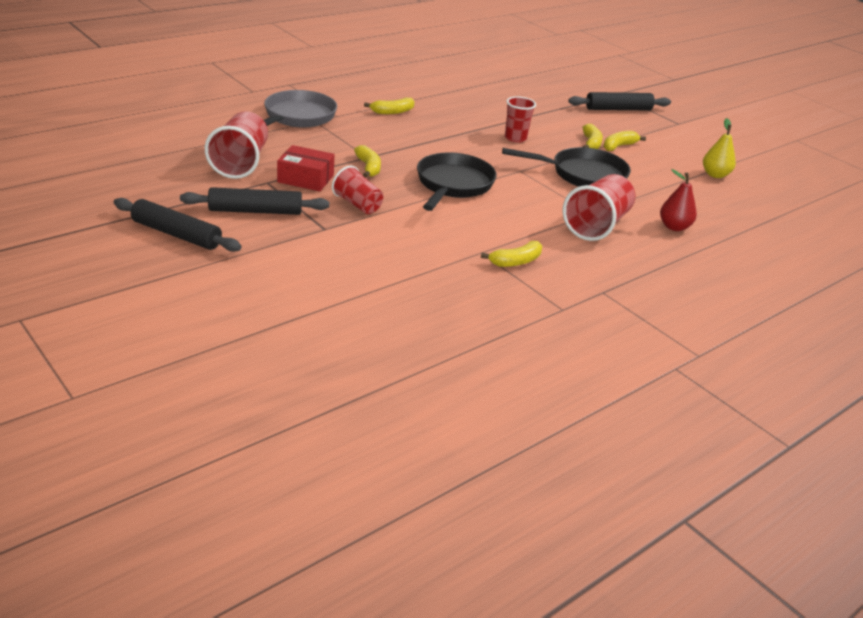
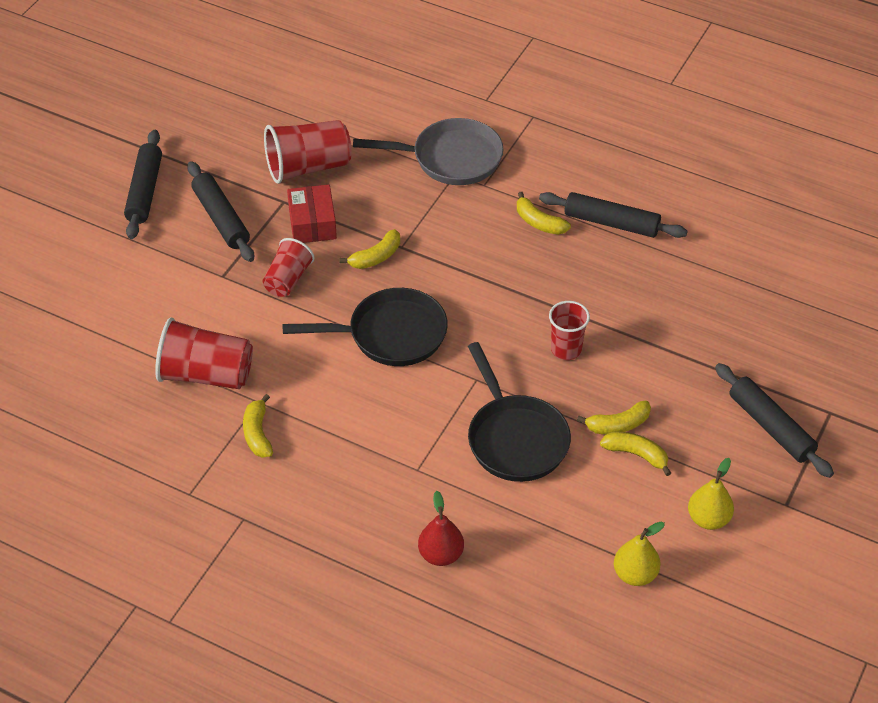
camera: 70 degrees right, 15 degrees up
yellow banana [481,241,542,267] -> yellow banana turned 45 degrees clockwise [243,394,273,458]
red cup [563,174,635,241] -> red cup moved to [155,318,253,389]
none -> black rolling pin [539,192,688,238]
none -> yellow pear [688,458,734,530]

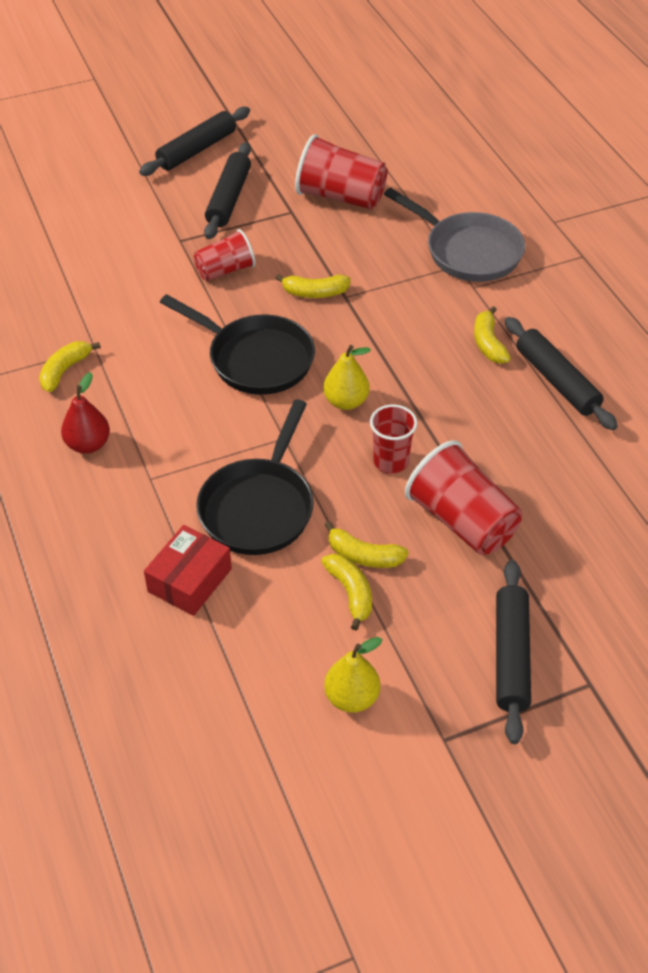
camera: 40 degrees right, 0 degrees up
red cup [155,318,253,389] -> red cup moved to [405,440,522,555]
red box [287,185,337,243] -> red box moved to [144,525,232,616]
red pear [418,491,464,566] -> red pear moved to [61,372,110,454]
yellow pear [614,522,665,586] -> yellow pear moved to [323,345,371,410]

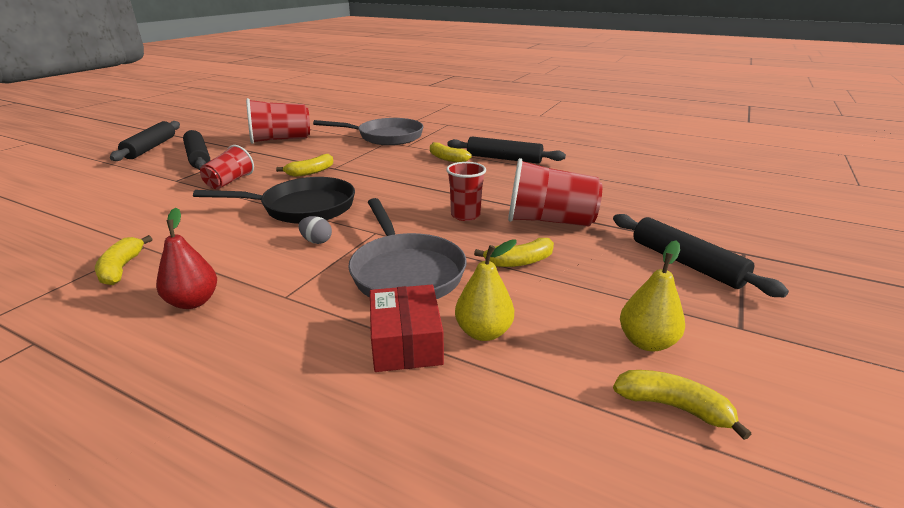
camera: 40 degrees left, 20 degrees down
black pan [196,400,314,555] -> grey pan [348,198,467,299]
yellow banana [321,554,372,630] -> yellow banana moved to [613,370,751,440]
yellow pear [323,345,371,410] -> yellow pear moved to [455,239,517,341]
none -> grey egg [299,216,332,244]

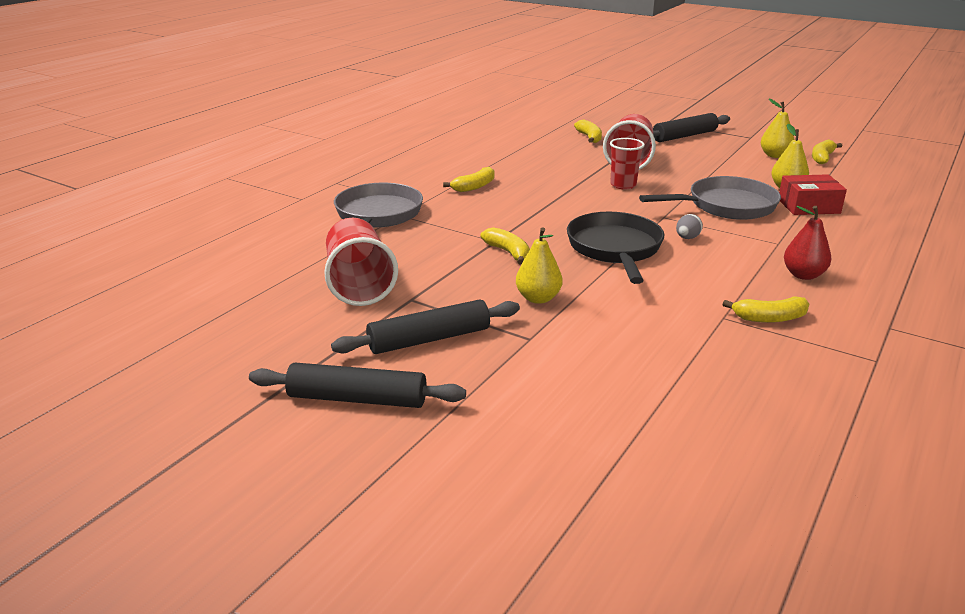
camera: 85 degrees left, 0 degrees up
red cup [200,145,254,189] -> yellow pear [516,227,562,304]
black rolling pin [447,137,566,164] -> none
yellow banana [474,238,554,267] -> yellow banana moved to [574,119,602,143]

